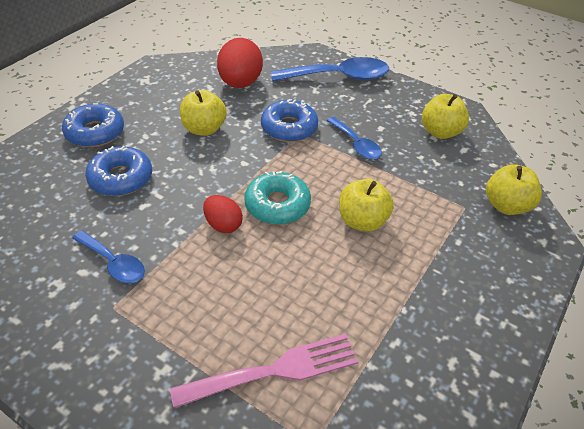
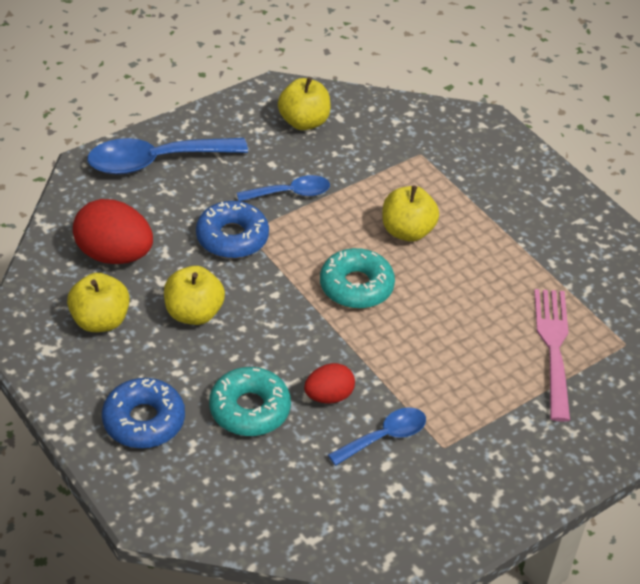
camera: 70 degrees left, 0 degrees up
blue donut [85,146,152,196] -> turquoise donut [209,367,291,436]
red egg [203,195,243,233] -> red egg moved to [304,363,355,404]
blue spoon [271,57,389,82] -> blue spoon turned 120 degrees counterclockwise [87,138,248,175]
yellow apple [486,164,542,215] -> yellow apple moved to [67,273,130,332]

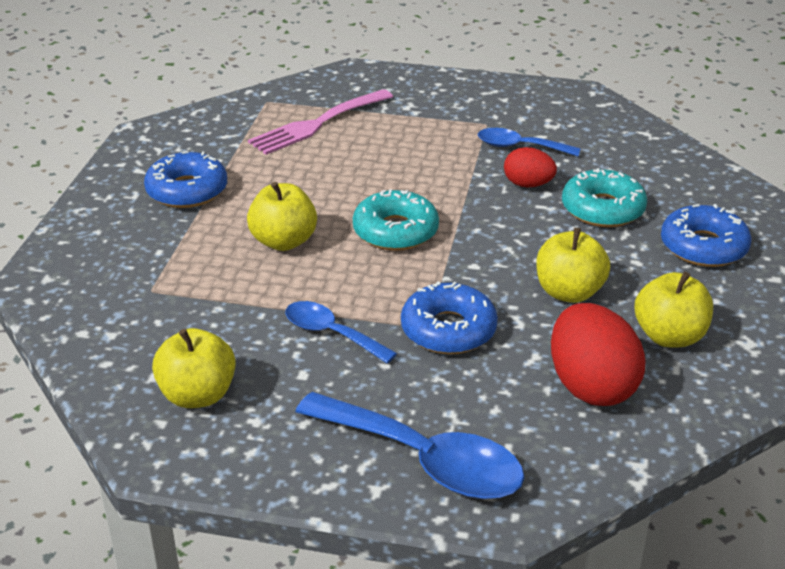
camera: 130 degrees left, 10 degrees down
none -> blue donut [144,151,227,208]

